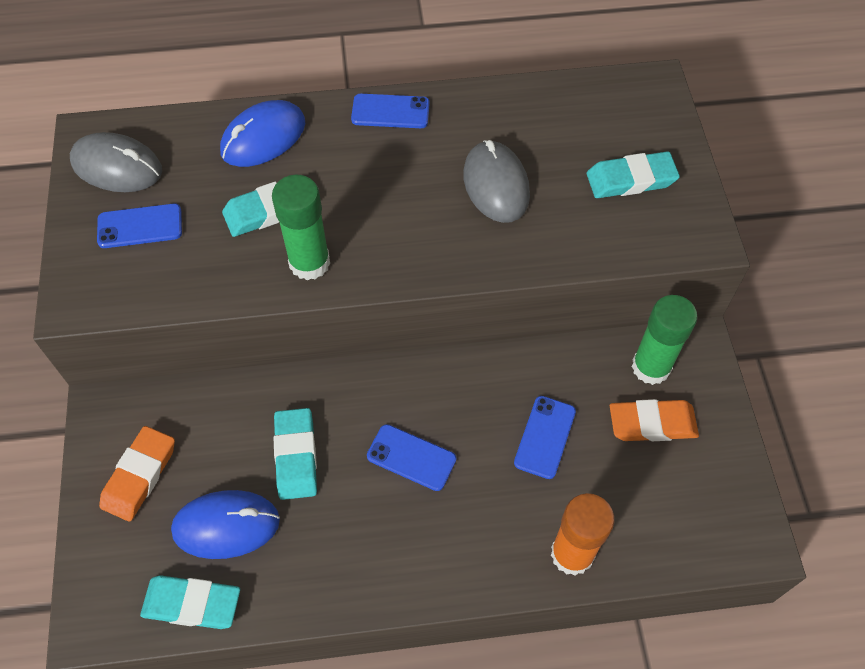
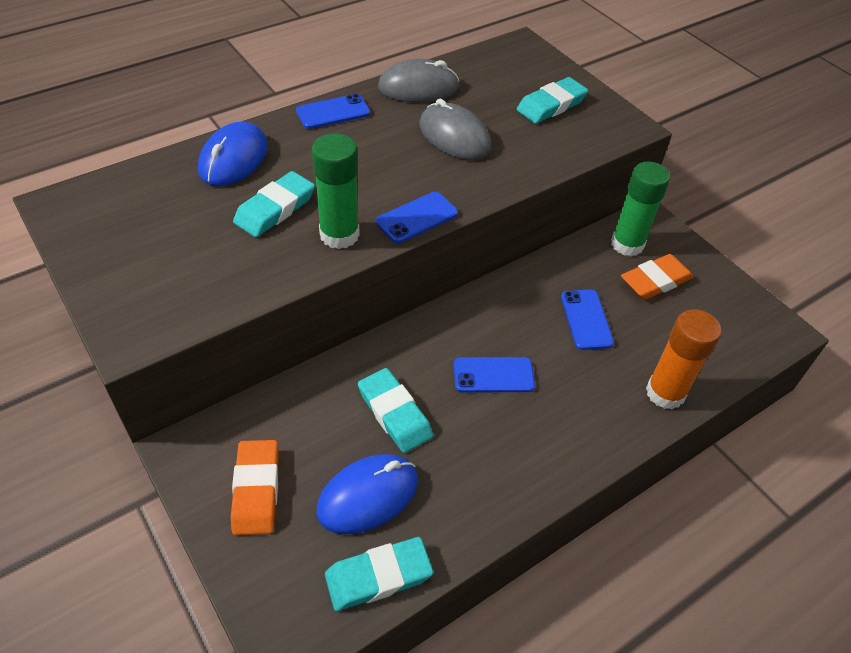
camera: 30 degrees left, 10 degrees down
grey mouse [70,132,162,192] -> grey mouse moved to [378,59,459,102]
blue phone [97,204,182,248] -> blue phone moved to [376,192,458,243]

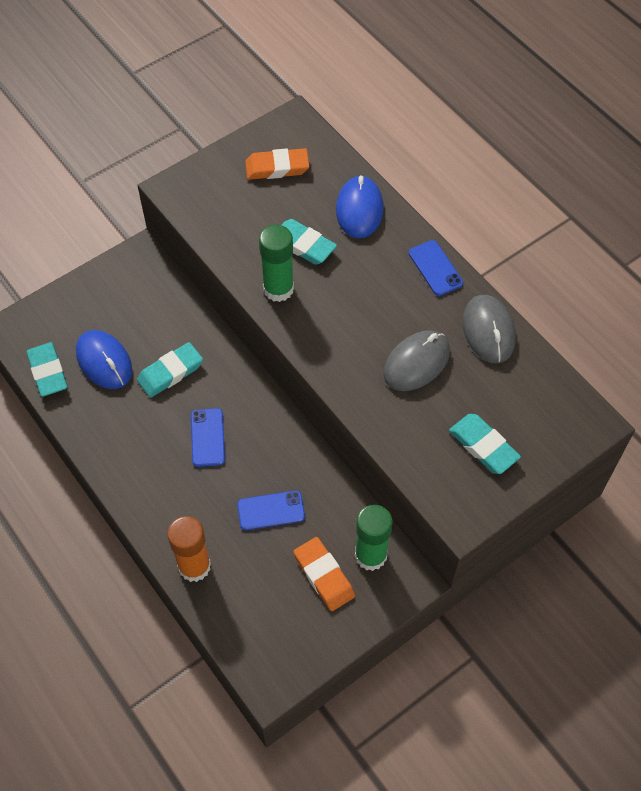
camera: 90 degrees right, 10 degrees up
blue mouse [198,122,268,186] -> blue mouse turned 75 degrees clockwise [336,175,383,238]
orange eraser [231,440,279,535] -> orange eraser moved to [245,148,309,180]
blue phone [376,192,458,243] -> none

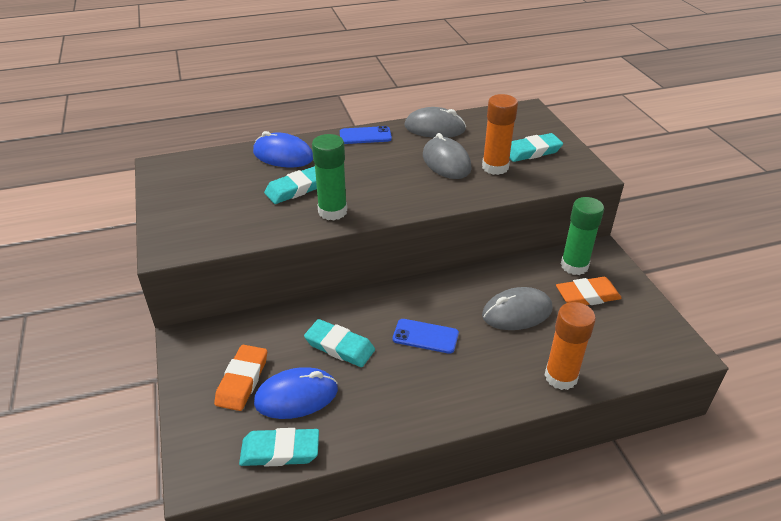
camera: 70 degrees left, 20 degrees down
turquoise eraser [137,342,203,398] -> turquoise eraser turned 45 degrees counterclockwise [304,319,375,367]
blue phone [237,490,305,530] -> grey mouse [482,287,552,330]
orange eraser [245,148,309,180] -> orange eraser moved to [214,345,267,411]
none -> orange glue stick [482,94,518,175]

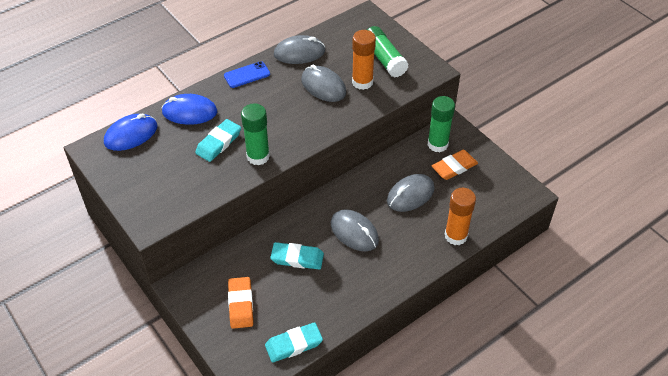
camera: 20 degrees left, 10 degrees up
blue mouse [254,367,338,419] -> blue mouse moved to [104,114,157,151]
blue phone [393,319,459,354] -> grey mouse [331,209,379,251]
turquoise eraser [509,133,563,162] -> green glue stick [367,26,408,78]

